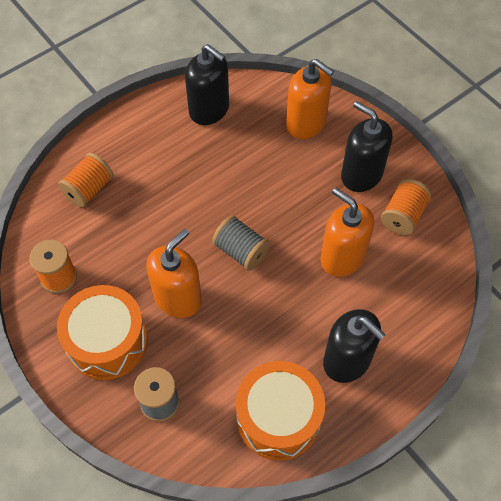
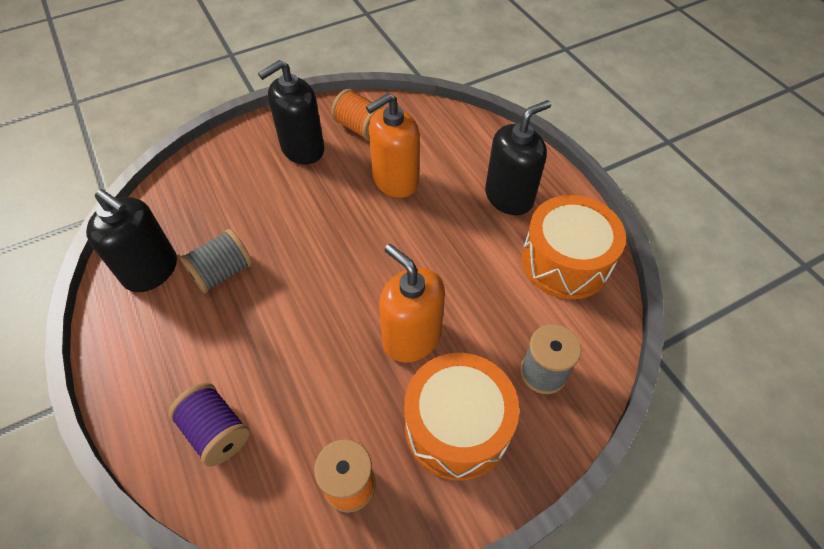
camera: 80 degrees left, 5 degrees down
orange spool [58,153,114,207] -> purple spool [168,383,250,467]
black soap dispenser [185,44,229,125] -> black soap dispenser turned 75 degrees clockwise [86,189,177,292]
grey spool [212,215,270,271] -> grey spool moved to [180,229,253,293]
orange soap dispenser [286,59,334,139] -> none

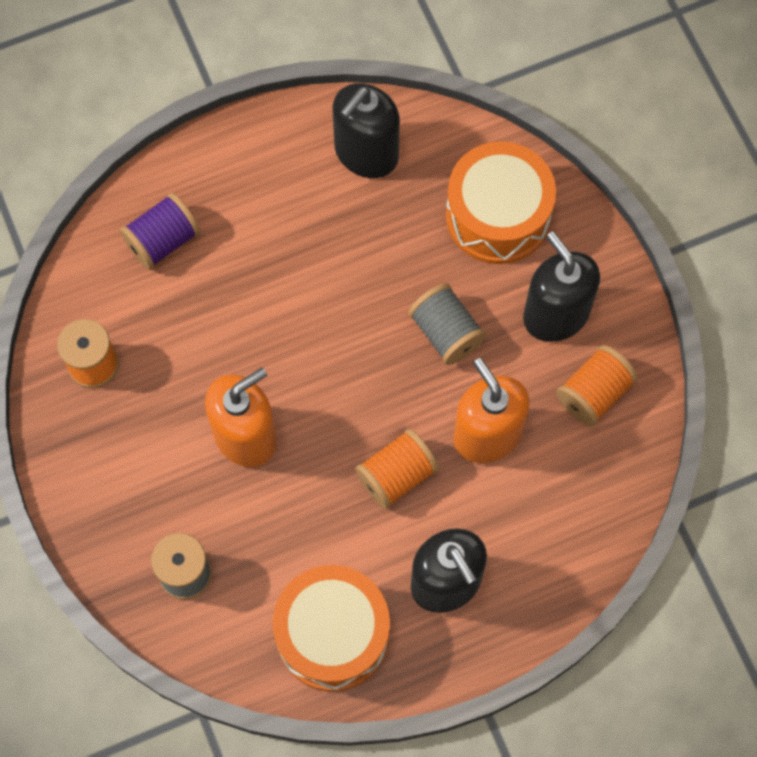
camera: 95 degrees right, 15 degrees up
grey spool [180,229,253,293] -> grey spool moved to [408,283,486,365]
orange drum [404,353,519,481] -> orange drum moved to [446,141,556,264]
none -> orange spool [355,429,439,509]

